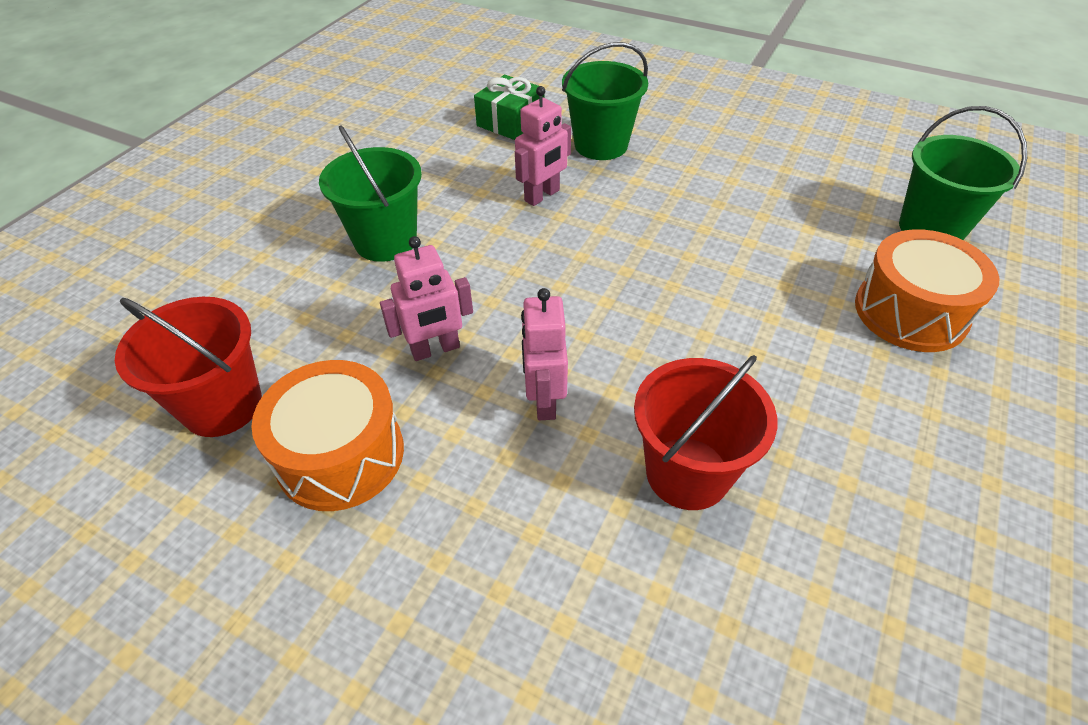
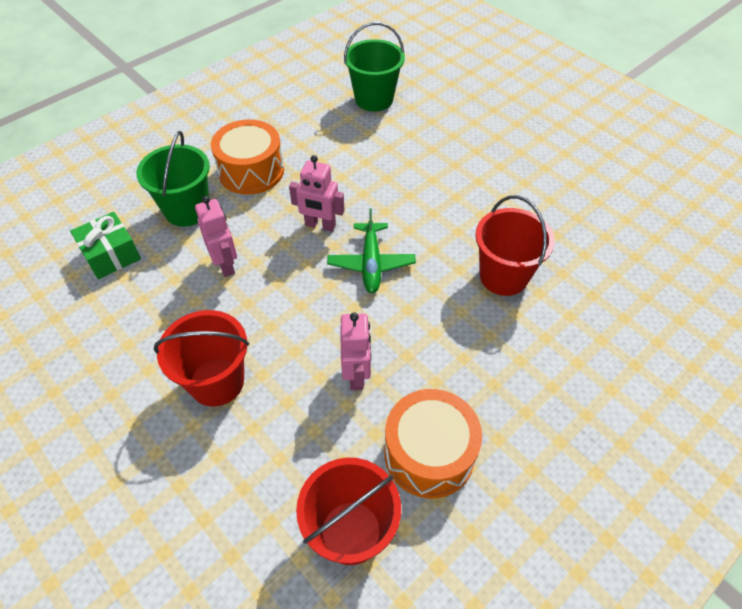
camera: 70 degrees left, 5 degrees up
green bucket [319,125,422,262] -> red bucket [154,310,249,407]
pink robot [521,288,568,420] -> pink robot moved to [289,155,344,232]
orange drum [855,229,999,352] -> orange drum moved to [211,120,284,195]
none -> green plane [327,208,416,293]

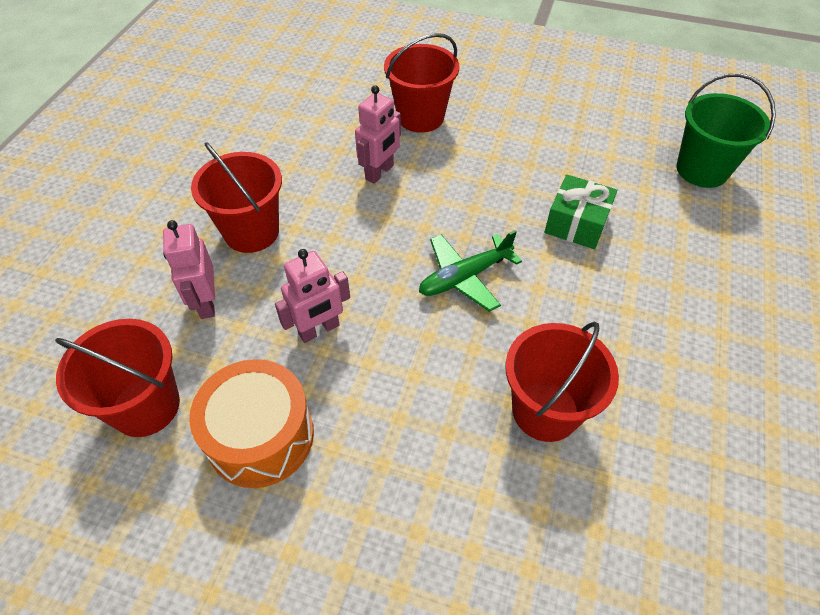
camera: 60 degrees right, 0 degrees up
green gift [70,212,141,279] -> green gift moved to [545,175,617,249]
green bucket [136,131,210,227] -> red bucket [384,33,459,133]
orange drum [211,120,284,195] -> none
pink robot [289,155,344,232] -> pink robot moved to [163,220,215,319]

